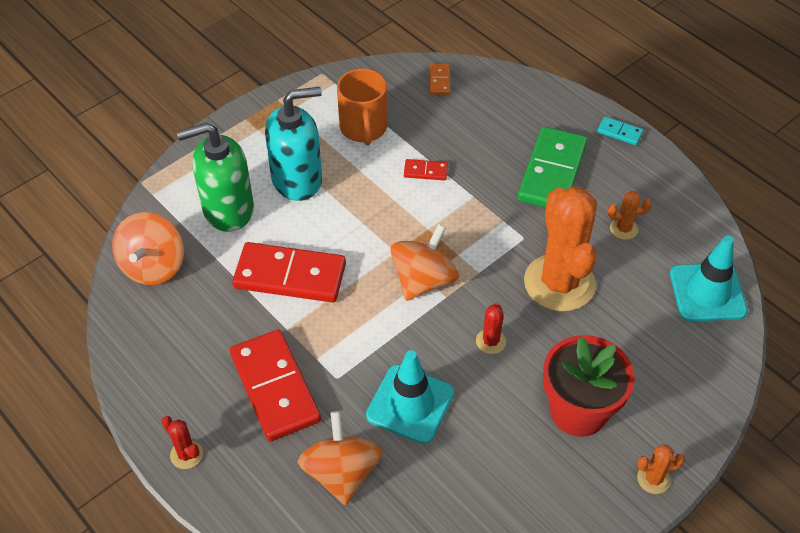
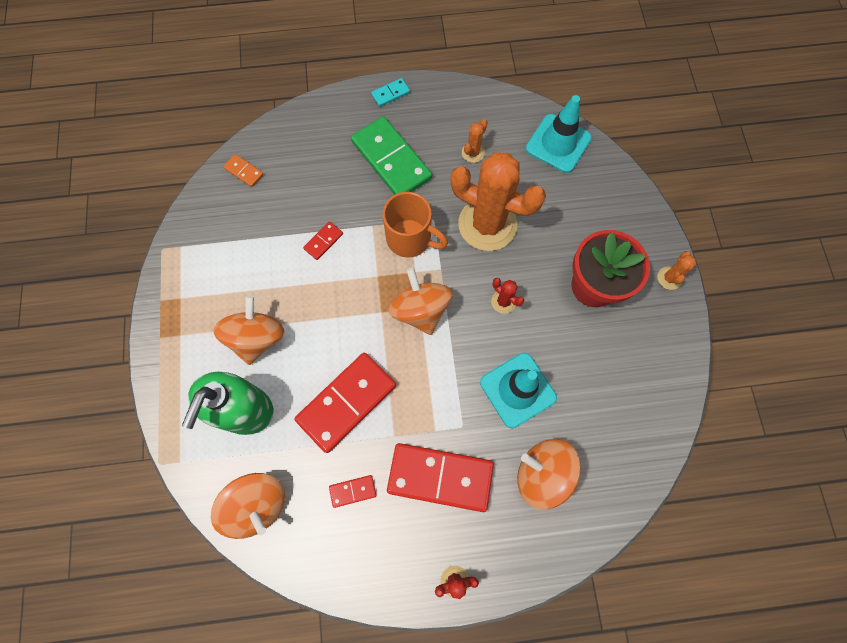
camera: 55 degrees left, 20 degrees up
turquoise soap dispenser [265,87,322,201] -> orange spinning top [213,295,284,365]
orange mug [337,68,387,145] -> orange mug moved to [382,192,448,258]
none -> red domino [329,475,376,508]

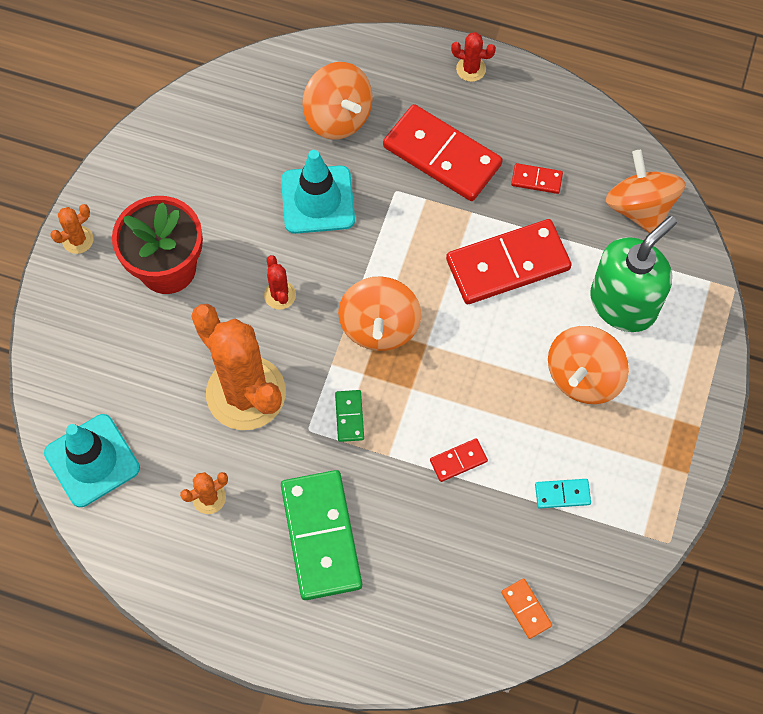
camera: 155 degrees left, 5 degrees down
turquoise domino [371,78,410,107] -> turquoise domino moved to [535,479,591,509]
orange mug [382,192,448,258] -> green domino [335,390,364,442]

